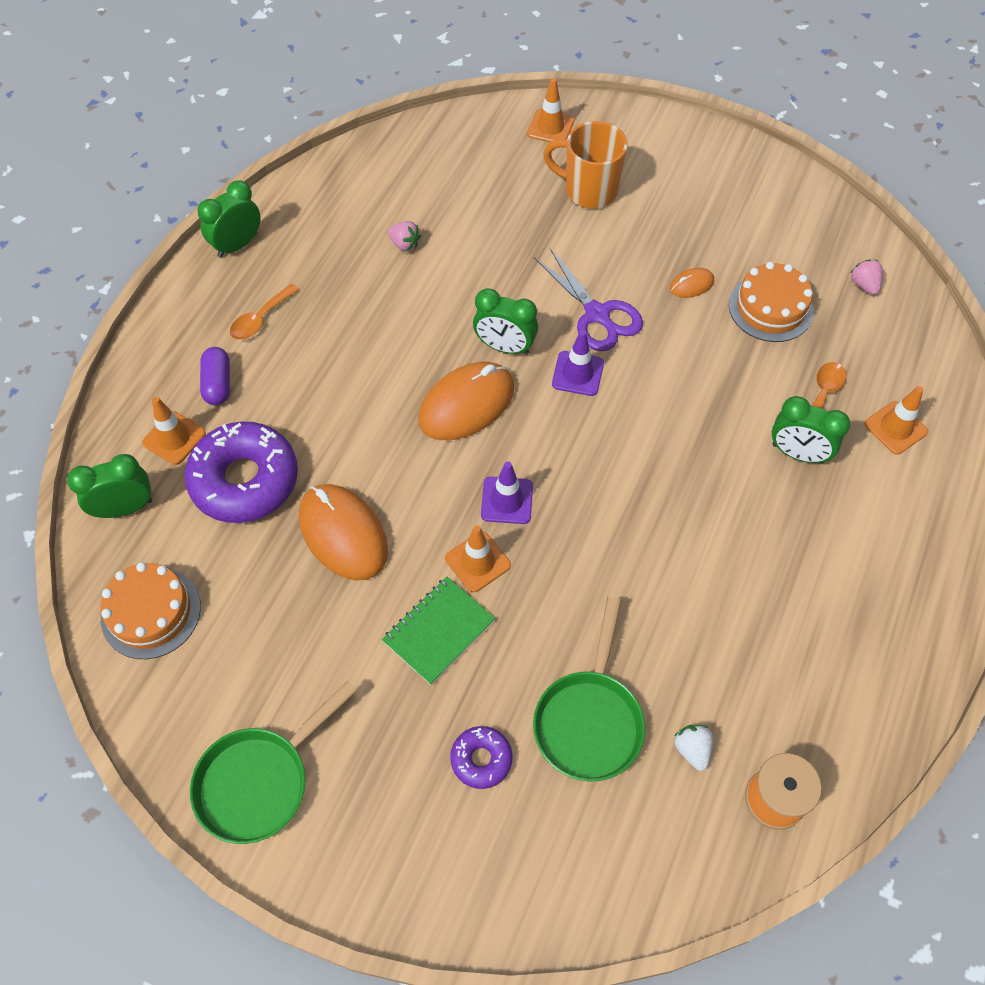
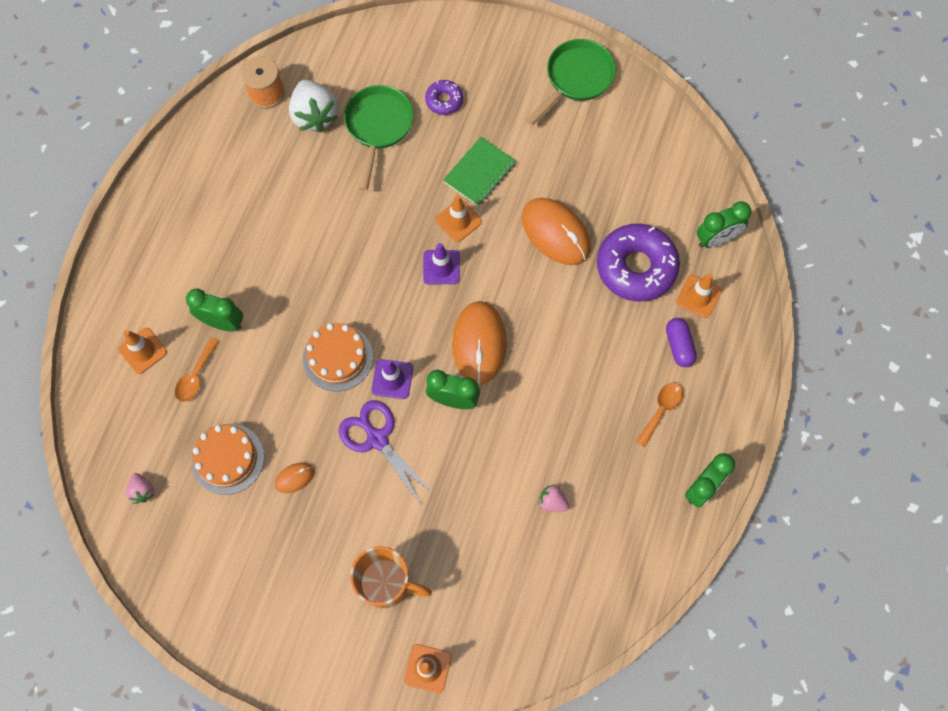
camera: 175 degrees right, 10 degrees up
orange cake [100,562,201,659] -> orange cake moved to [303,323,373,391]
orange mouse [418,362,514,440] -> orange mouse turned 45 degrees counterclockwise [452,301,507,385]
white strawberry [674,725,713,771] -> white strawberry [289,80,338,132], size x2.04

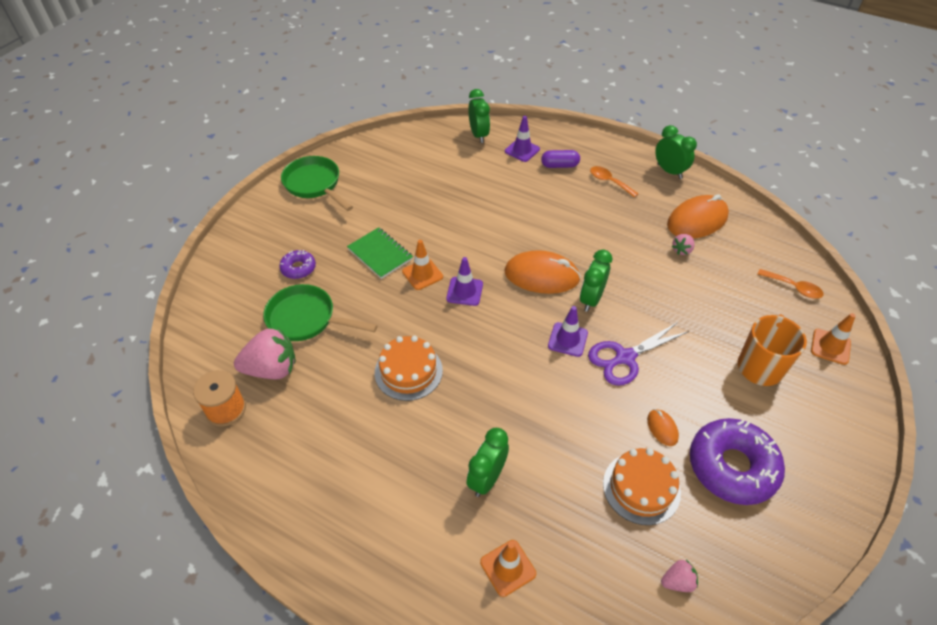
camera: 80 degrees left, 20 degrees down
orange spoon [175,337,219,402] -> orange spoon moved to [758,269,824,299]
white strawberry [289,80,338,132] -> pink strawberry [234,327,296,379]
orange cake [303,323,373,391] -> orange cake moved to [375,336,443,401]
orange mouse [522,198,591,265] -> orange mouse moved to [667,194,729,239]
purple donut [597,223,680,302] -> purple donut moved to [690,418,785,505]
orange traffic cone [676,273,722,318] -> purple traffic cone [505,116,540,162]

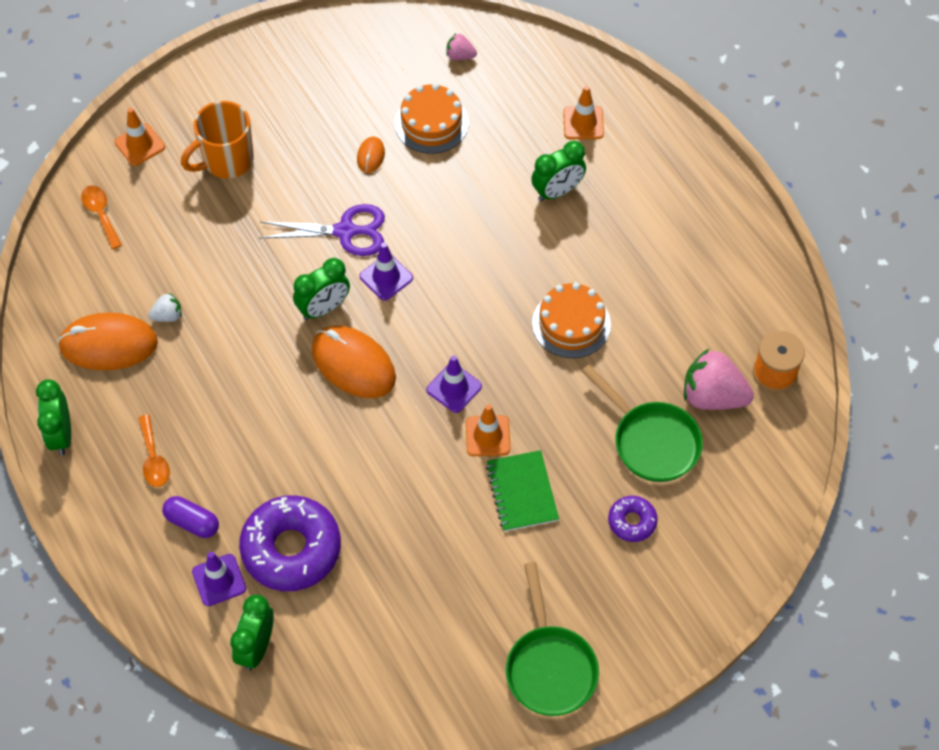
camera: 150 degrees left, 10 degrees up
pink strawberry [672,234,695,255] -> white strawberry [148,293,182,322]
purple donut [690,418,785,505] -> purple donut moved to [239,495,341,591]

